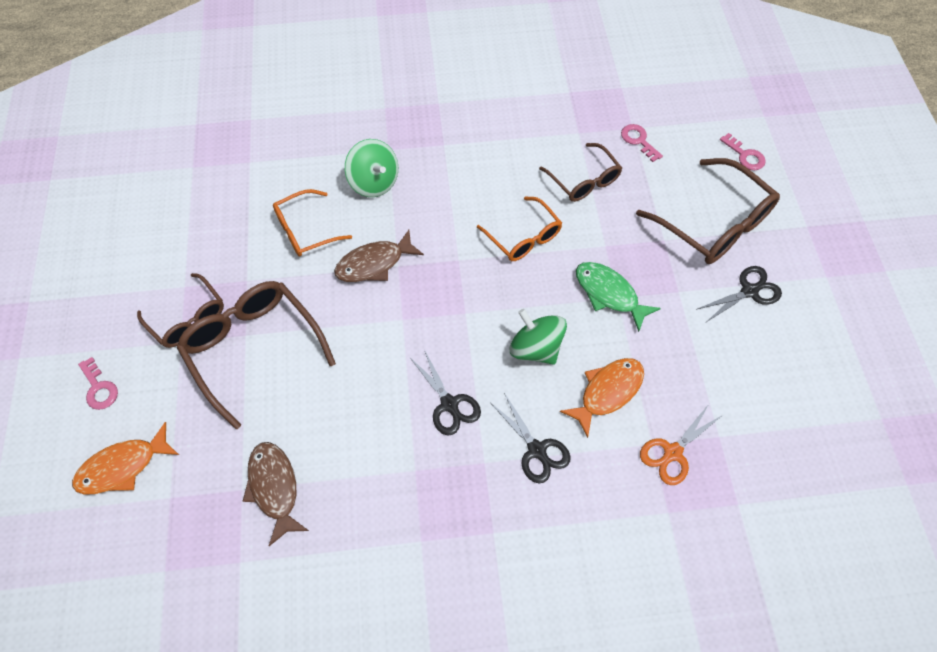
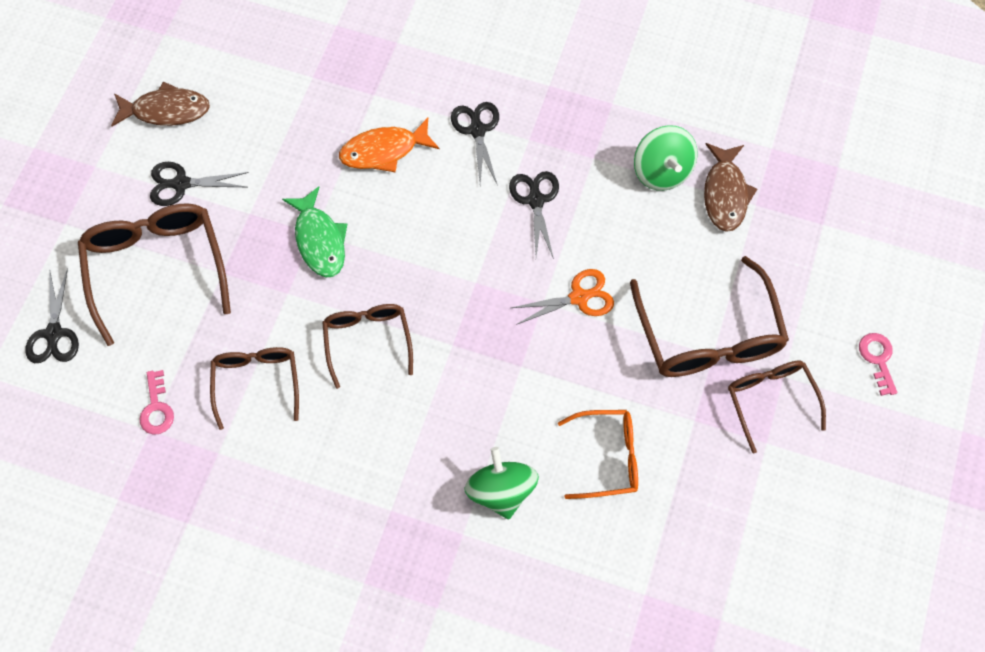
camera: 155 degrees left, 5 degrees up
orange fish [72,422,179,494] -> none
brown fish [334,230,424,282] -> brown fish moved to [111,82,210,126]
orange glasses [477,196,562,261] -> brown glasses [322,304,413,389]
green spinning top [510,309,567,365] -> green spinning top moved to [634,125,698,191]
orange scissors [640,404,723,485] -> orange scissors moved to [511,269,614,325]
pink key [720,133,766,170] -> black scissors [26,268,79,363]

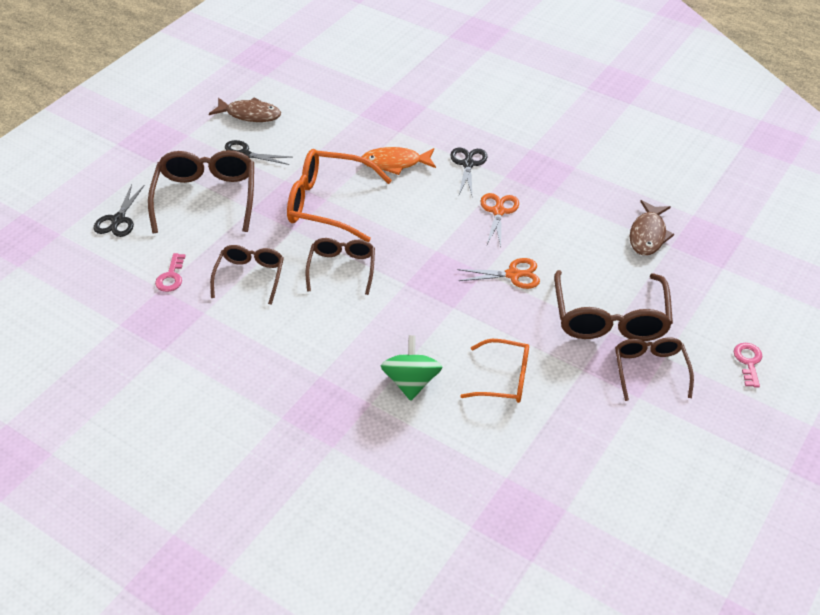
camera: 15 degrees right, 20 degrees down
green fish [282,186,347,277] -> orange glasses [287,149,392,242]
black scissors [509,171,559,259] -> orange scissors [480,193,519,247]
green spinning top [634,125,698,191] -> none

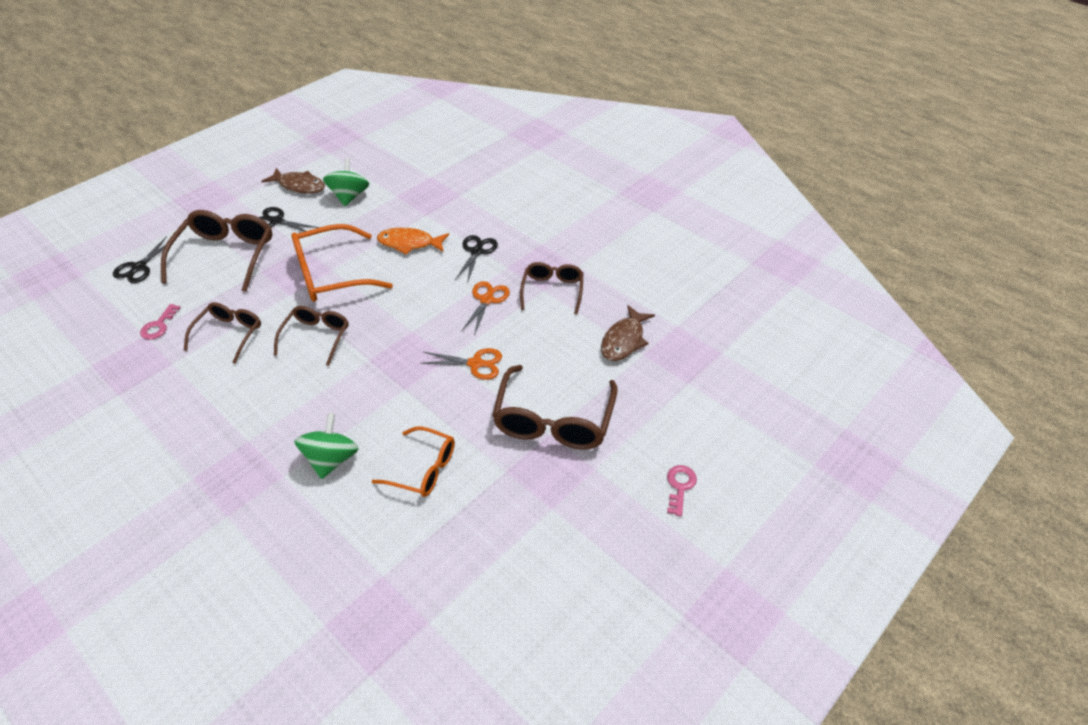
camera: 10 degrees right, 0 degrees up
orange glasses [287,149,392,242] -> orange glasses turned 45 degrees counterclockwise [291,224,393,302]
brown glasses [615,337,694,401] -> brown glasses moved to [520,262,583,315]
none -> green spinning top [323,158,369,206]

